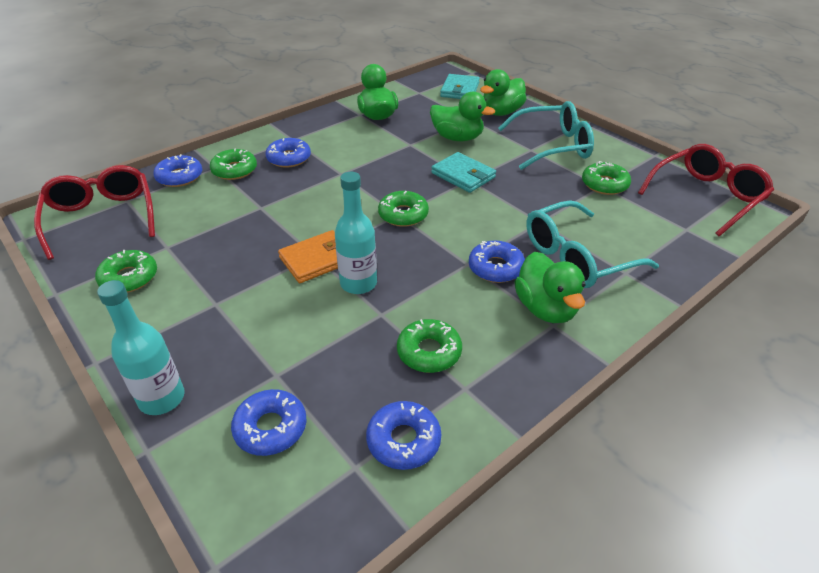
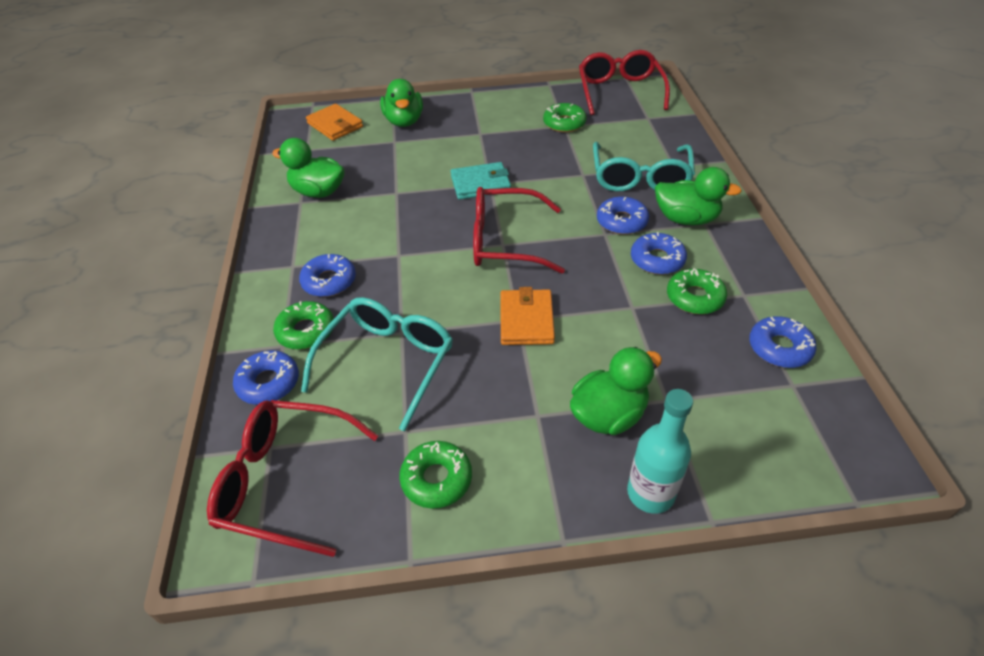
camera: 55 degrees left, 5 degrees up
blue donut [231,389,307,456] -> blue donut moved to [631,232,687,275]
turquoise bottle [335,172,377,294] -> none
green donut [378,191,429,227] -> red glasses [473,187,565,274]
green duck [430,91,495,141] -> green duck moved to [570,347,662,435]
turquoise wallet [440,74,480,99] -> orange wallet [306,104,363,141]
turquoise glasses [498,101,594,170] -> turquoise glasses moved to [301,297,453,431]

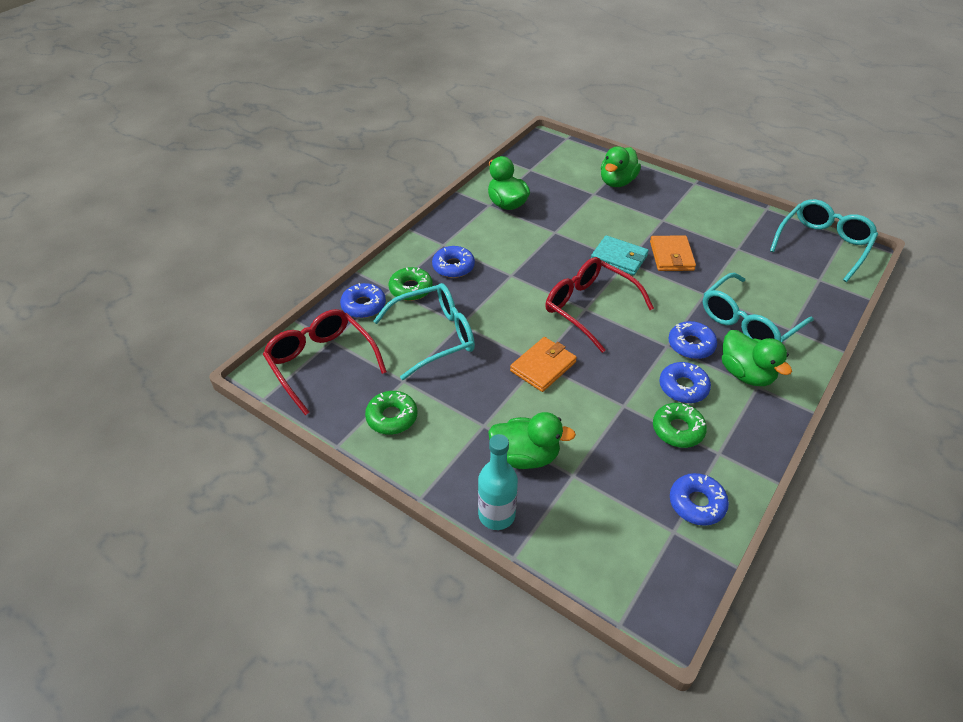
camera: 40 degrees right, 0 degrees up
orange wallet [306,104,363,141] -> orange wallet moved to [650,236,696,271]
green donut [543,103,587,132] -> none
red glasses [579,50,670,115] -> turquoise glasses [770,199,878,282]

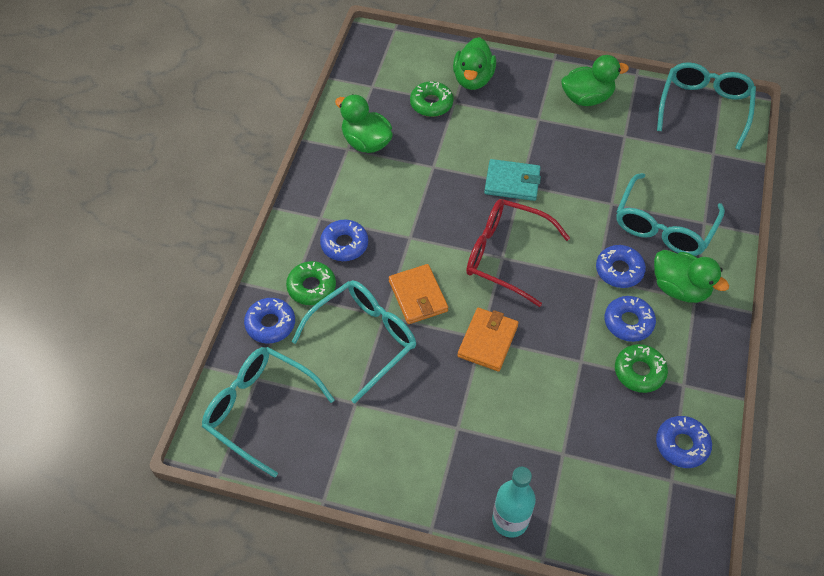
camera: 20 degrees left, 10 degrees up
red glasses [263,309,387,415] -> turquoise glasses [202,347,335,478]
green donut [365,391,418,434] -> green donut moved to [410,81,453,117]
green duck [488,412,576,469] -> green duck moved to [561,55,629,106]
orange wallet [650,236,696,271] -> orange wallet moved to [389,264,448,324]

